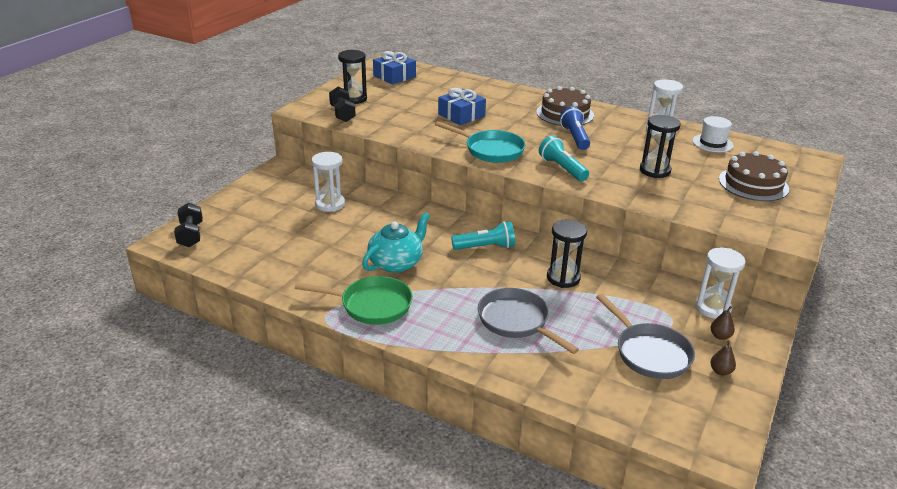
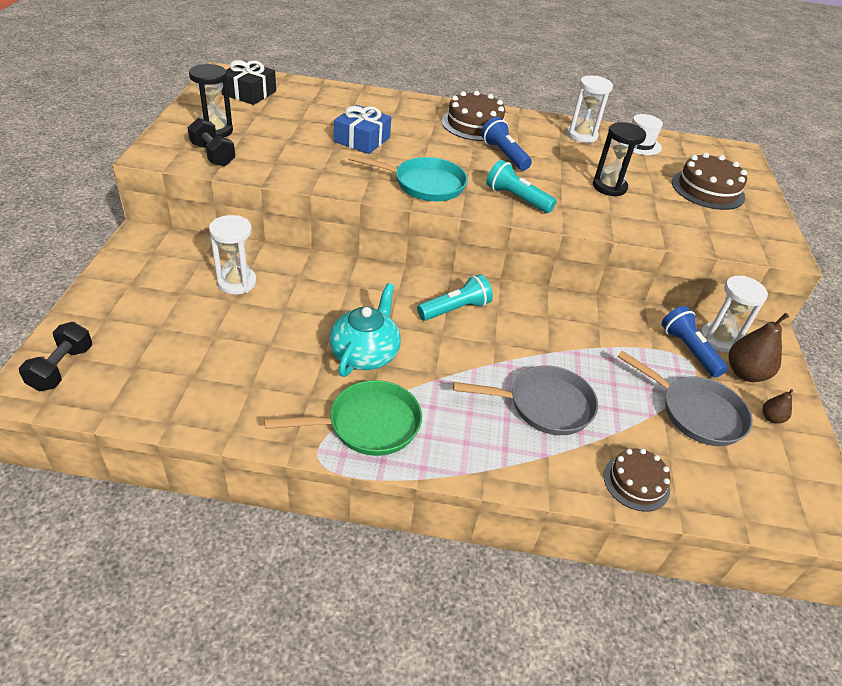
camera: 25 degrees left, 10 degrees up
black dumbbell [174,203,203,247] -> black dumbbell turned 45 degrees clockwise [19,322,92,392]
blue gift [373,51,416,85] -> black gift [221,60,276,105]
grey pan [478,288,579,354] -> grey pan turned 150 degrees clockwise [453,365,598,435]
black hourglass [547,220,587,288] -> none
brown pear [711,306,735,340] -> brown pear [729,313,789,382], size x1.93
none -> brown cake [604,448,671,512]
none -> blue flashlight [661,306,728,378]

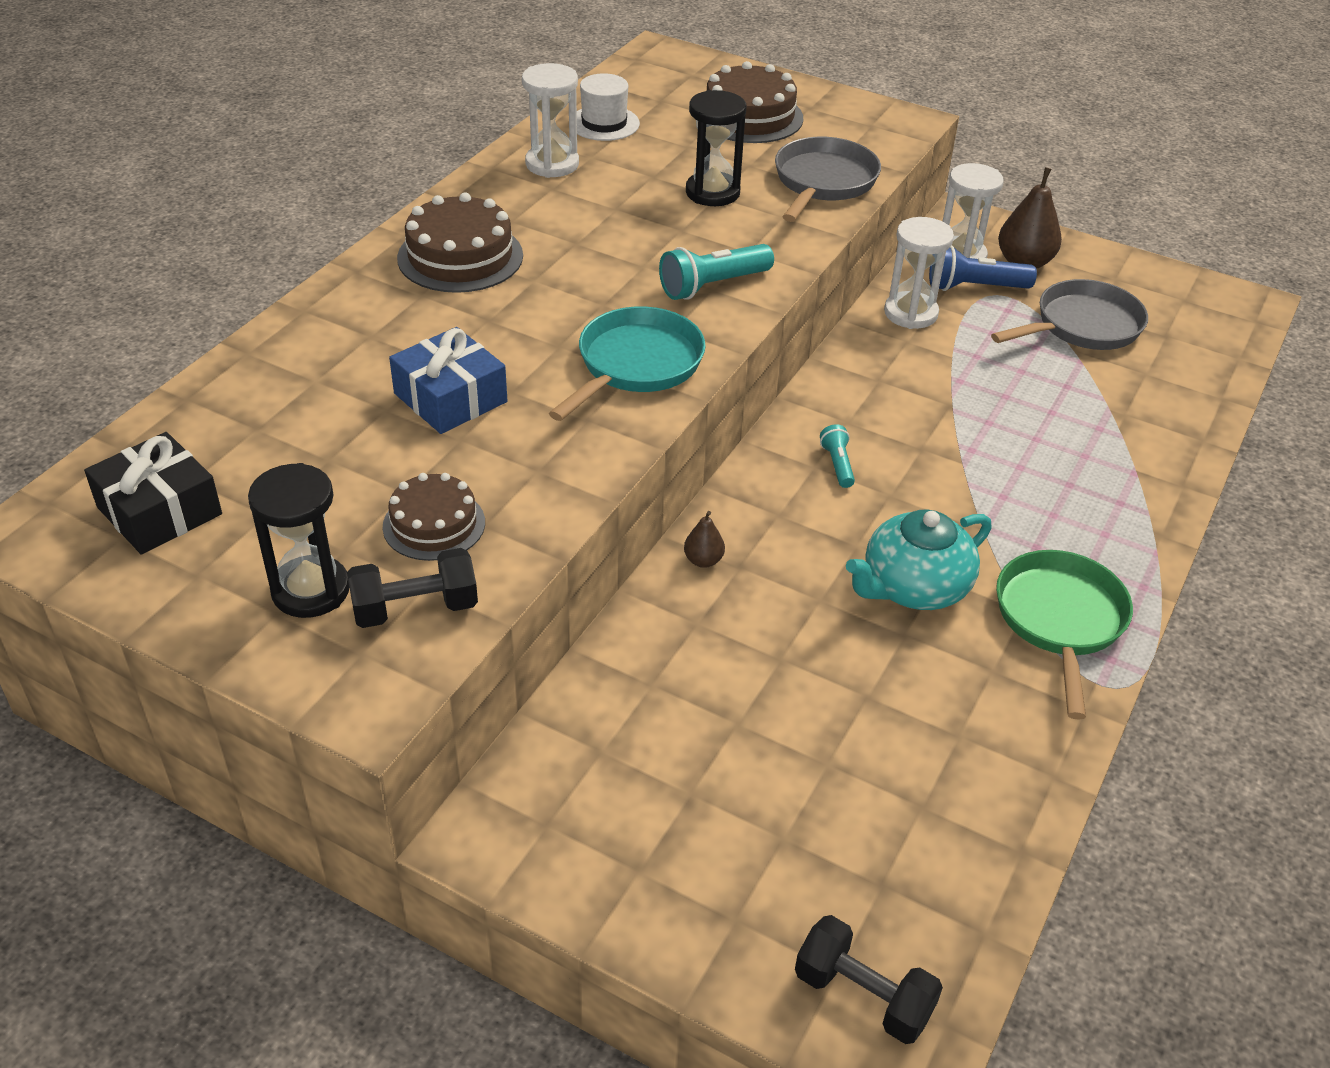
camera: 65 degrees left, 0 degrees up
white hourglass [209,215,257,294] -> white hourglass moved to [884,217,954,329]
turquoise teapot [329,283,401,377] -> turquoise teapot turned 75 degrees counterclockwise [846,509,992,610]
turquoise flashlight [417,274,493,321] -> turquoise flashlight [820,424,855,488], size x0.57
grey pan [453,365,598,435] -> grey pan moved to [775,137,881,222]
blue flashlight [481,117,532,171] -> none
brown cake [604,448,671,512] -> brown cake moved to [383,473,485,561]
brown pear [762,389,793,424] -> brown pear moved to [684,511,725,568]

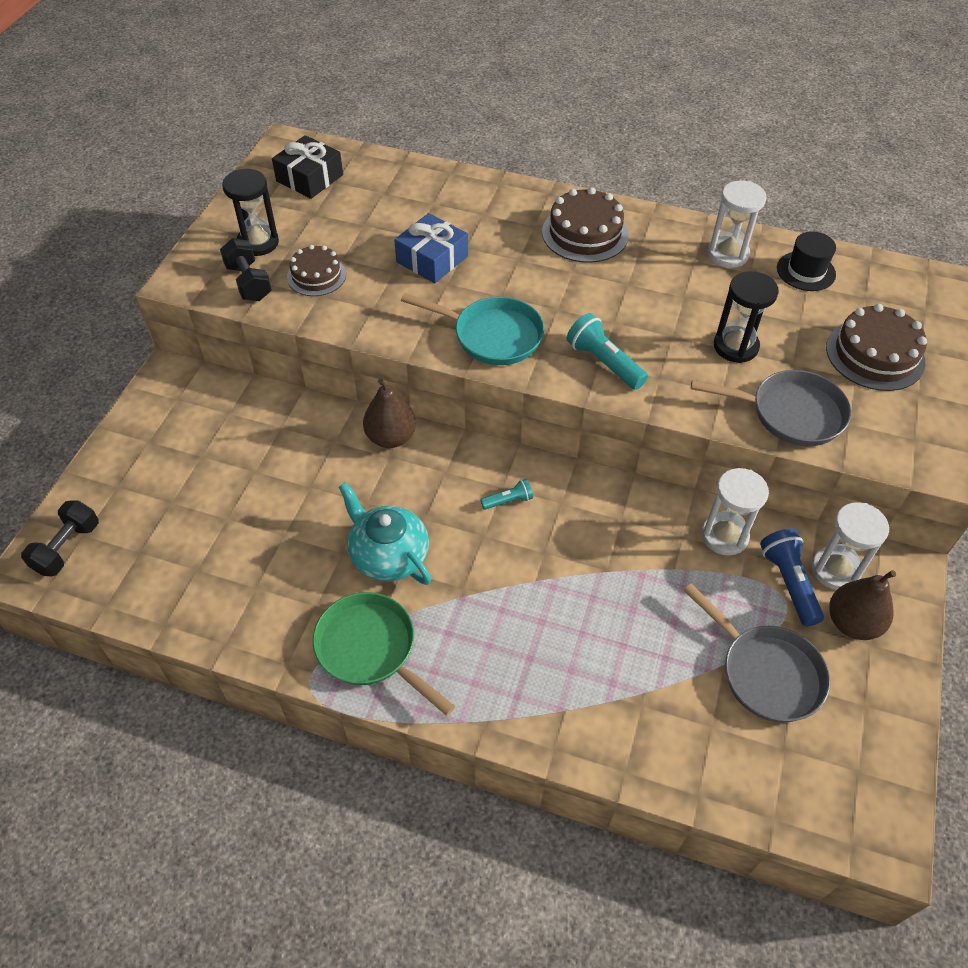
camera: 80 degrees right, 10 degrees up
white hat [577,73,640,141] -> black hat [777,232,836,291]
brown pear [684,511,725,568] -> brown pear [363,378,416,448], size x1.93
green pan [996,550,1133,720] -> green pan turned 135 degrees counterclockwise [313,592,455,716]

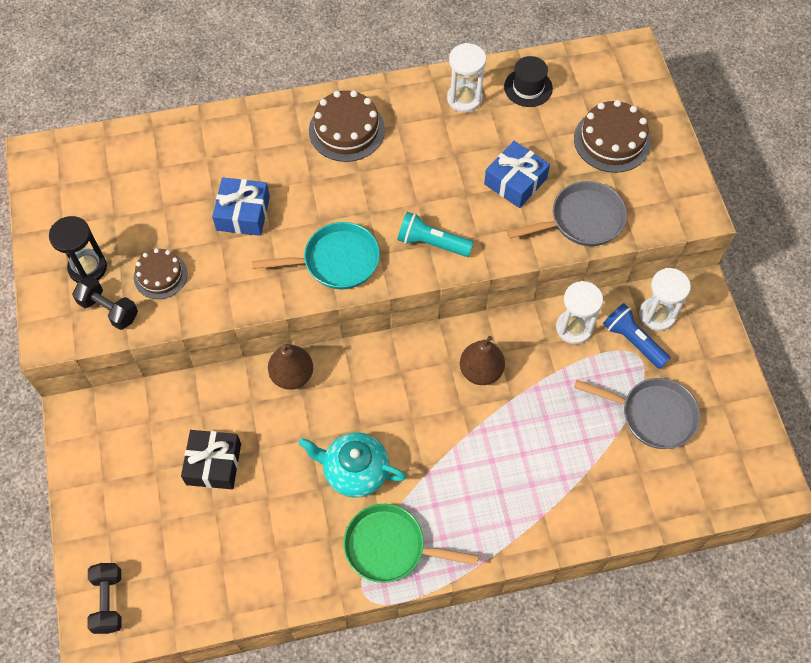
camera: 30 degrees left, 10 degrees up
black gift [272,135,343,199] -> black gift moved to [181,430,241,489]
turquoise flashlight [480,479,533,510] -> none
black hourglass [714,271,779,363] -> blue gift [484,141,550,208]
brown pear [829,570,896,640] -> brown pear moved to [460,336,505,385]

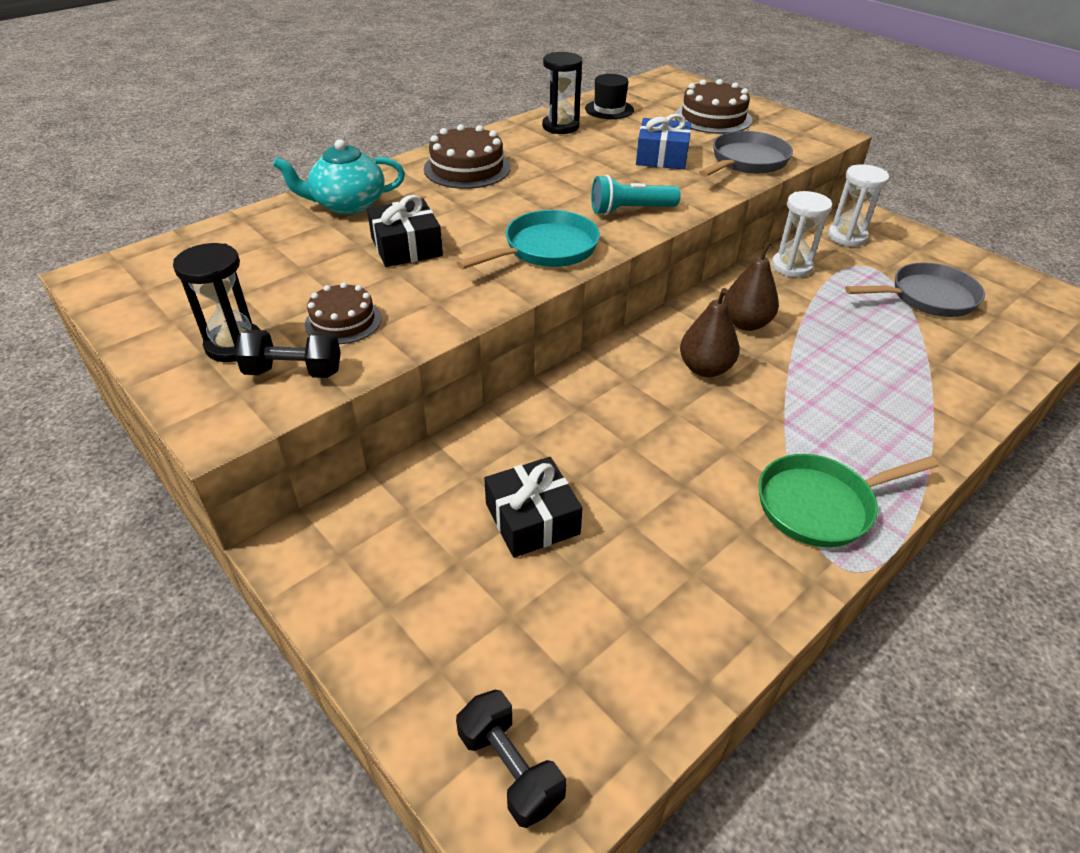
camera: 30 degrees left, 20 degrees down
blue gift [212,177,270,236] -> black gift [367,195,443,267]
brown pear [268,344,313,390] -> brown pear moved to [680,288,739,377]
turquoise teapot [299,432,406,498] -> turquoise teapot moved to [273,139,405,215]
white hourglass [447,43,486,113] -> black hourglass [542,52,582,134]
blue flashlight [603,303,671,369] -> none

